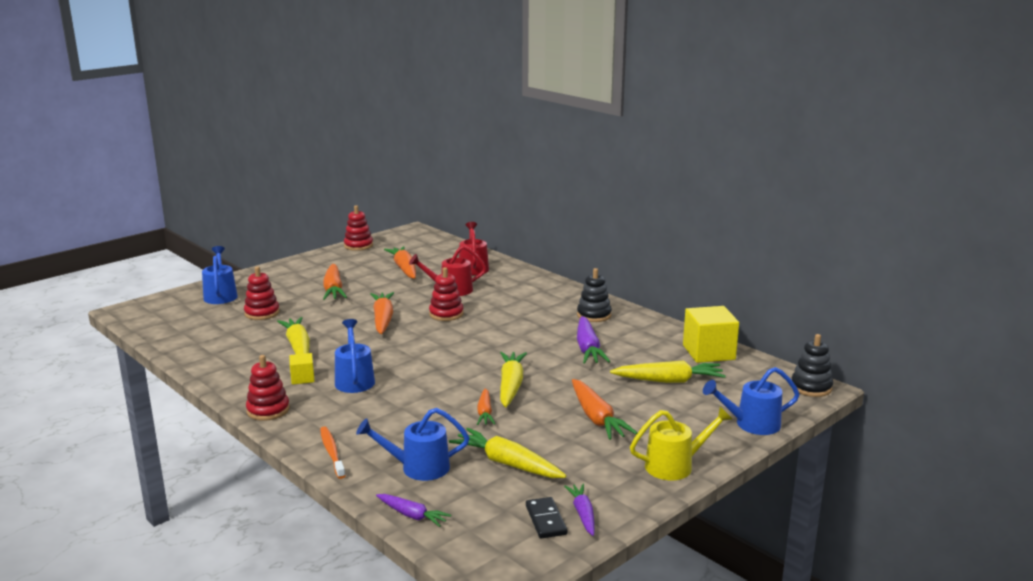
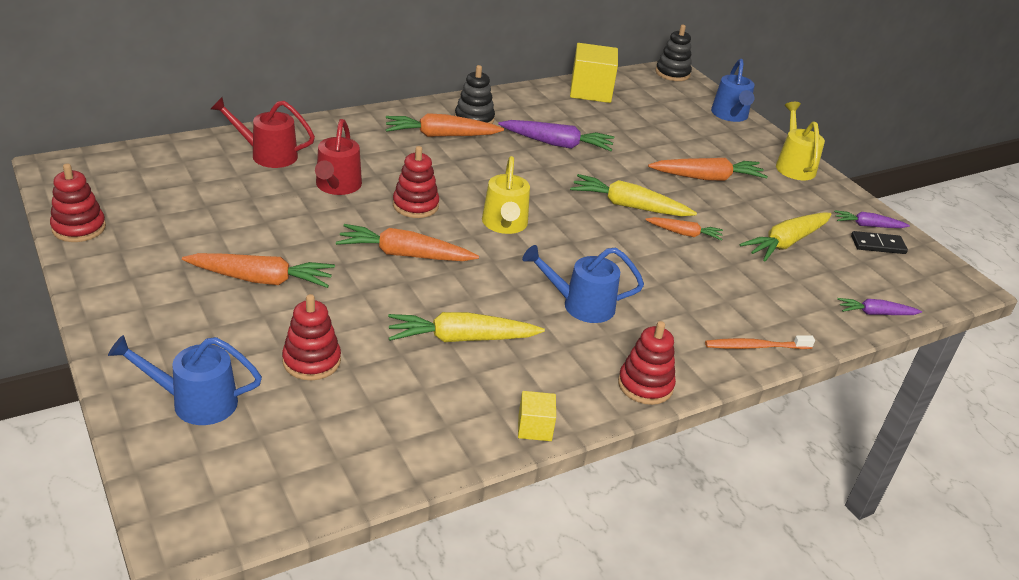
camera: 80 degrees left, 15 degrees up
yellow cube [289,353,315,385] -> yellow cube moved to [518,391,556,441]
blue watering can [356,408,469,481] -> none
purple carrot [376,494,451,527] -> purple carrot turned 135 degrees counterclockwise [837,298,922,315]
orange carrot [384,246,416,279] -> orange carrot moved to [386,113,504,137]
yellow carrot [610,360,726,383] -> none
none -> yellow watering can [482,156,530,234]

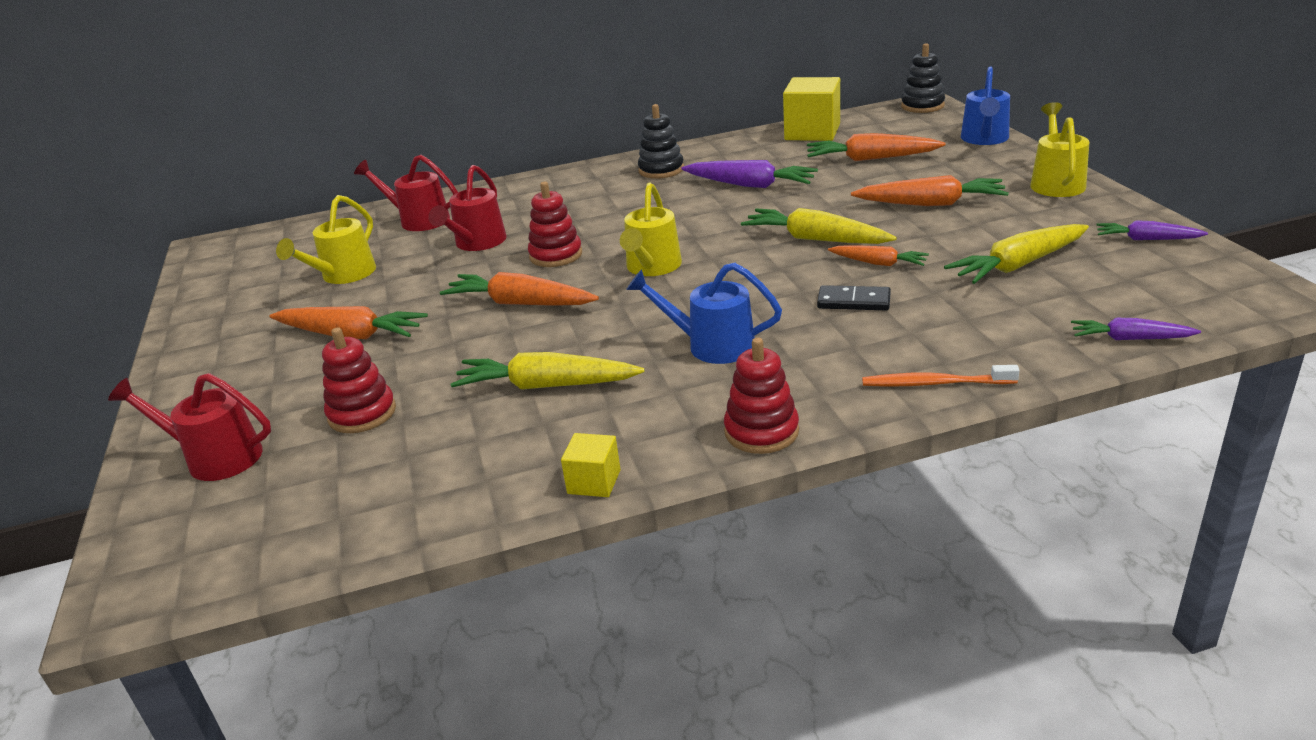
camera: 20 degrees right, 5 degrees down
red stacking toy [50,163,106,242] -> none
blue watering can [108,335,262,425] -> red watering can [108,373,271,481]
orange carrot [386,113,504,137] -> orange carrot moved to [807,133,946,161]
black domino [851,231,908,254] -> black domino moved to [817,285,891,311]
none -> yellow watering can [276,195,376,284]

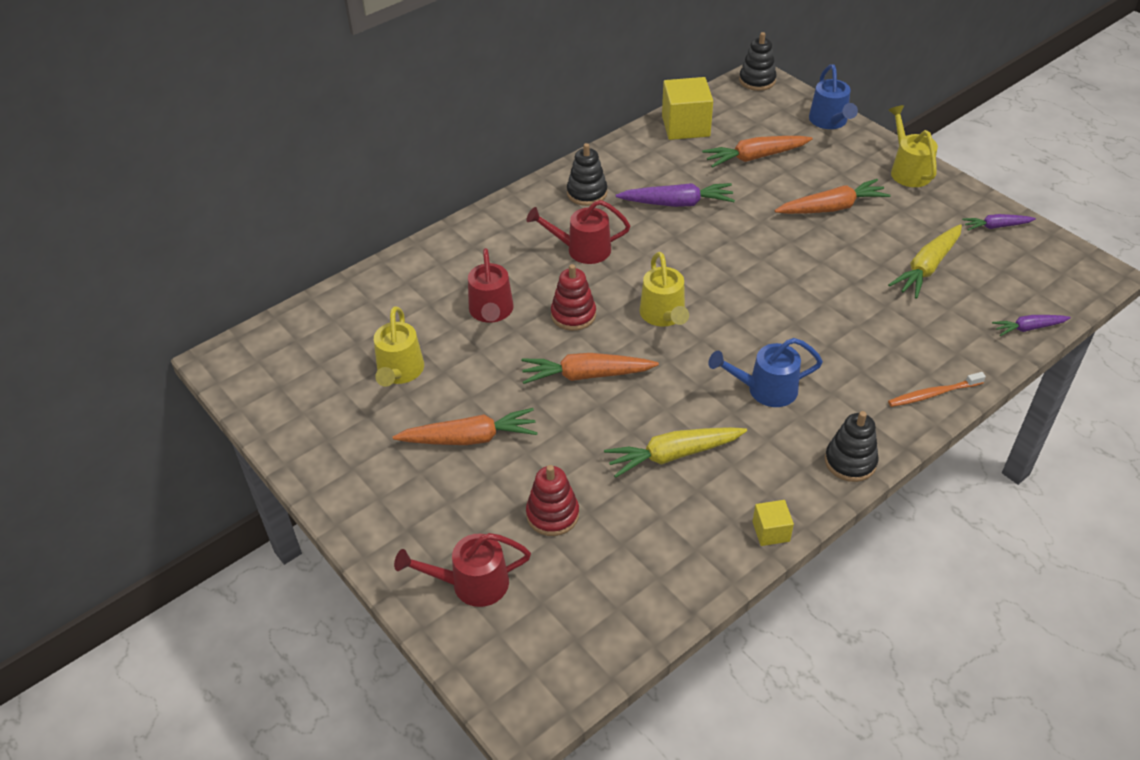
camera: 25 degrees left, 15 degrees up
red watering can [354,155,458,231] -> red watering can moved to [527,200,630,264]
red stacking toy [724,337,799,454] -> black stacking toy [825,411,879,482]
yellow carrot [741,208,897,244] -> none
black domino [817,285,891,311] -> none
orange carrot [828,245,929,266] -> none

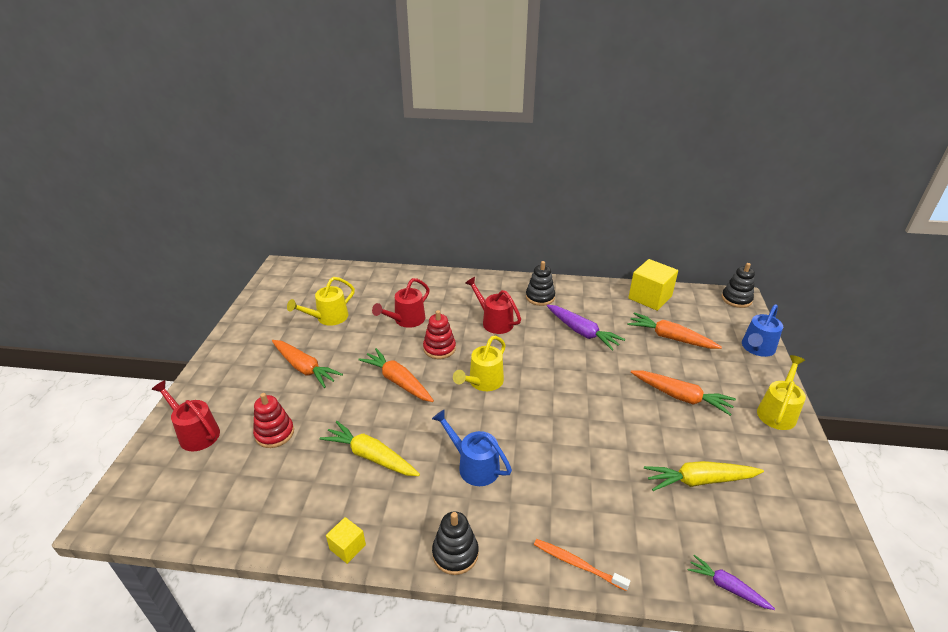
camera: 45 degrees right, 10 degrees down
purple carrot [962,214,1036,231] -> none

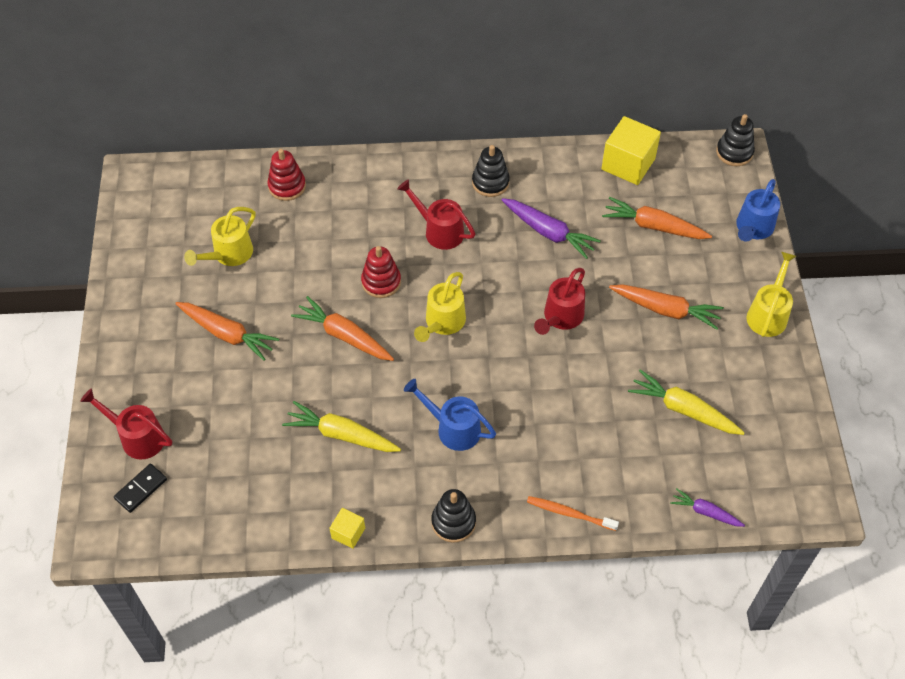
camera: 10 degrees left, 20 degrees up
red stacking toy [253,393,294,448] -> red stacking toy moved to [268,149,306,201]
red watering can [372,278,430,328] -> red watering can moved to [534,268,585,335]
yellow carrot [644,461,764,491] -> yellow carrot turned 45 degrees clockwise [628,369,745,435]
none -> black domino [114,464,167,513]

